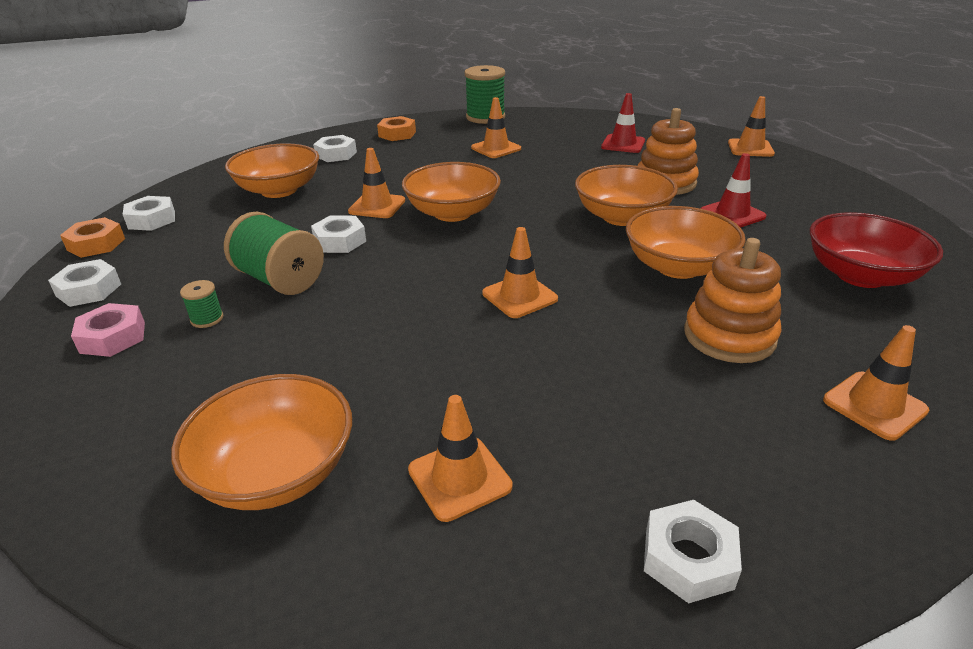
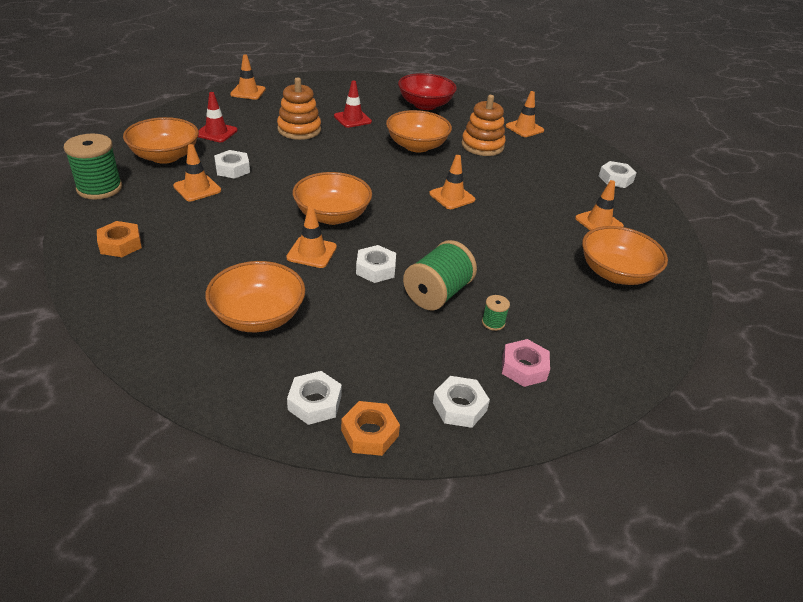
camera: 95 degrees left, 5 degrees up
white nut [313,135,357,162] -> white nut moved to [214,150,250,179]
orange bowl [575,165,678,226] -> orange bowl moved to [123,117,199,164]

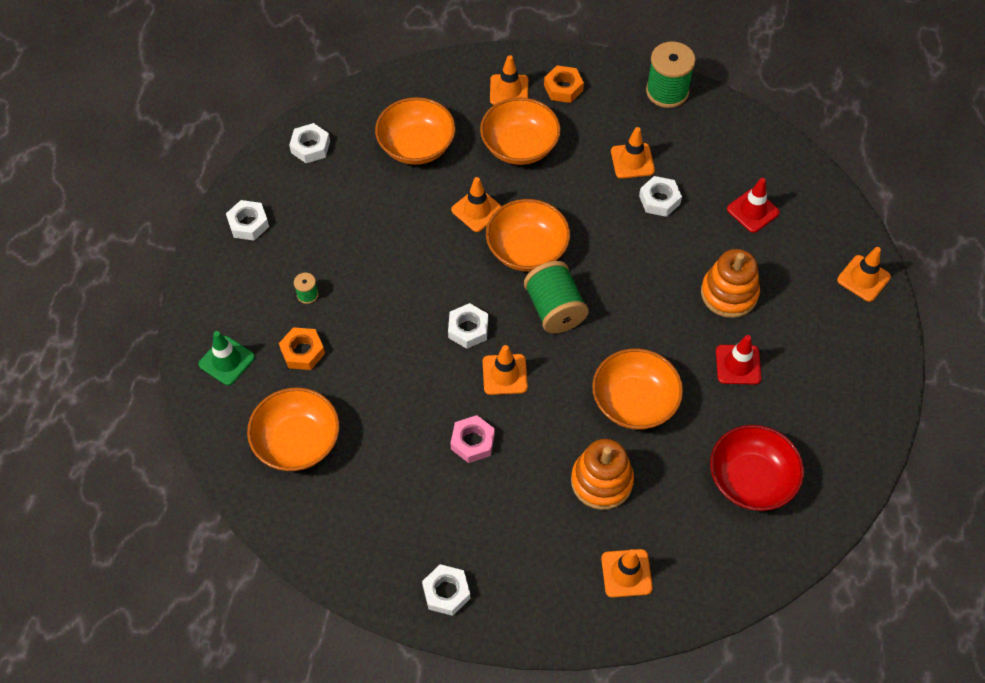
camera: 125 degrees right, 20 degrees up
orange bowl [123,117,199,164] -> orange bowl moved to [480,97,561,165]
orange nut [341,401,400,456] -> orange nut moved to [279,327,325,370]
white nut [356,245,396,283] -> white nut moved to [448,303,488,349]
green spool [403,240,477,310] -> green spool moved to [524,261,589,333]
pink nut [502,339,550,387] -> pink nut moved to [450,415,495,463]
orange traffic cone [575,180,624,230] -> orange traffic cone moved to [490,55,528,105]
none -> green traffic cone [198,331,255,386]

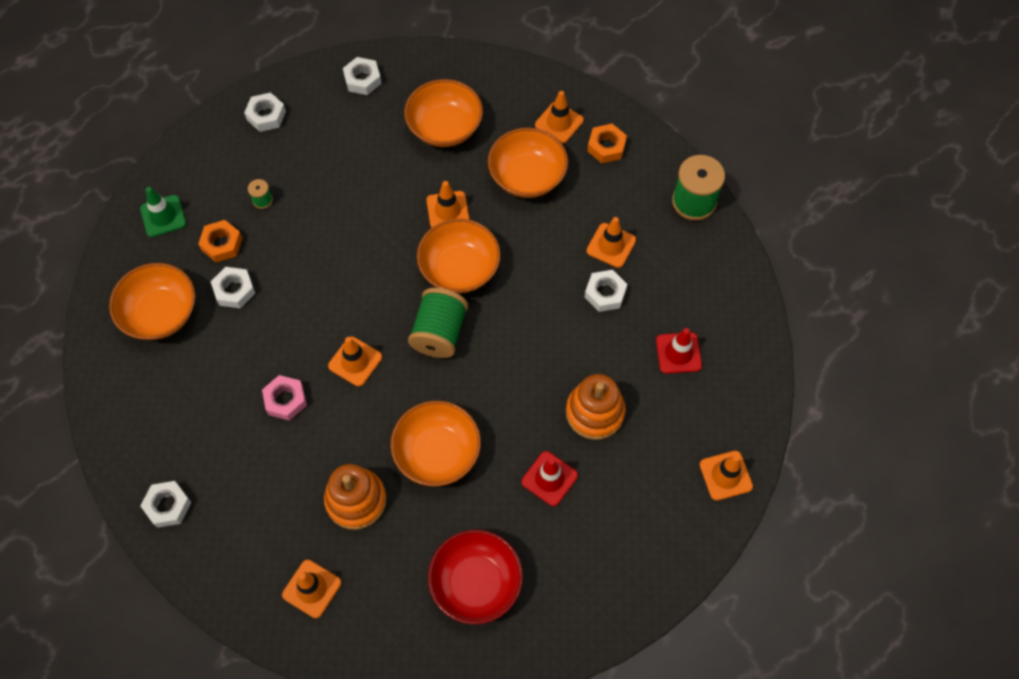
camera: 35 degrees right, 5 degrees up
white nut [448,303,488,349] -> white nut moved to [211,267,255,308]

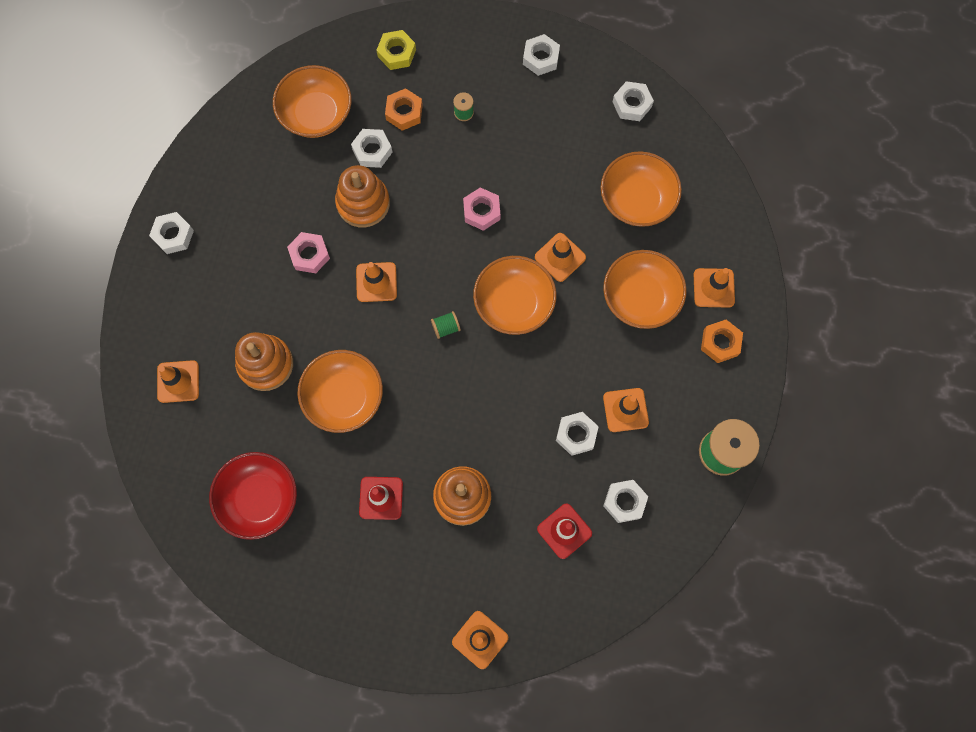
camera: 55 degrees right, 10 degrees up
green traffic cone [140,187,186,237] -> yellow nut [376,30,416,70]
green spool [408,288,468,358] -> green spool [431,311,461,339], size x0.46
none -> orange stacking toy [335,165,390,227]
none -> pink nut [463,187,500,231]
none -> white nut [603,480,648,523]

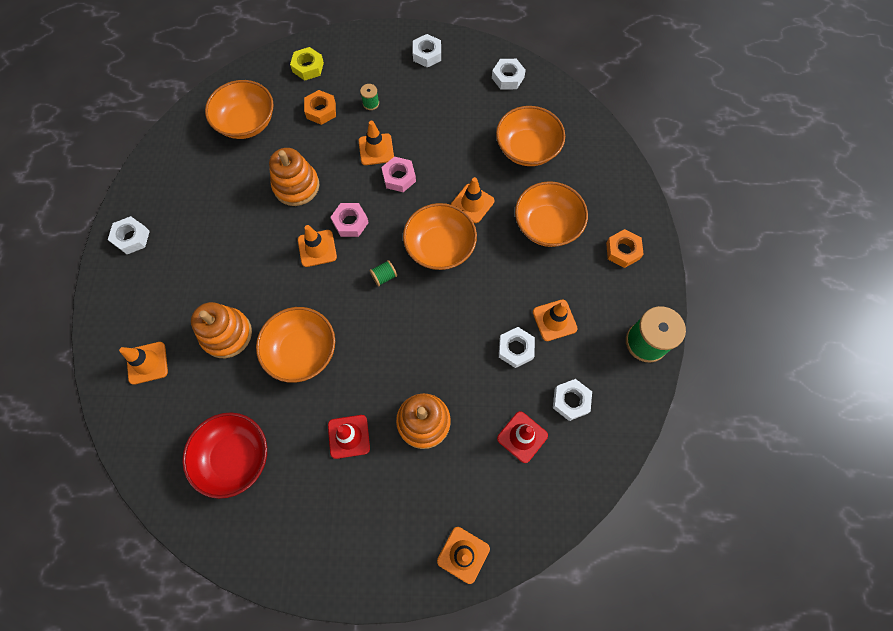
camera: 10 degrees left, 5 degrees down
pink nut [287,232,330,273] -> pink nut moved to [331,203,369,237]
white nut [351,129,393,168] -> none
orange traffic cone [694,268,735,308] -> orange traffic cone moved to [359,121,394,165]

